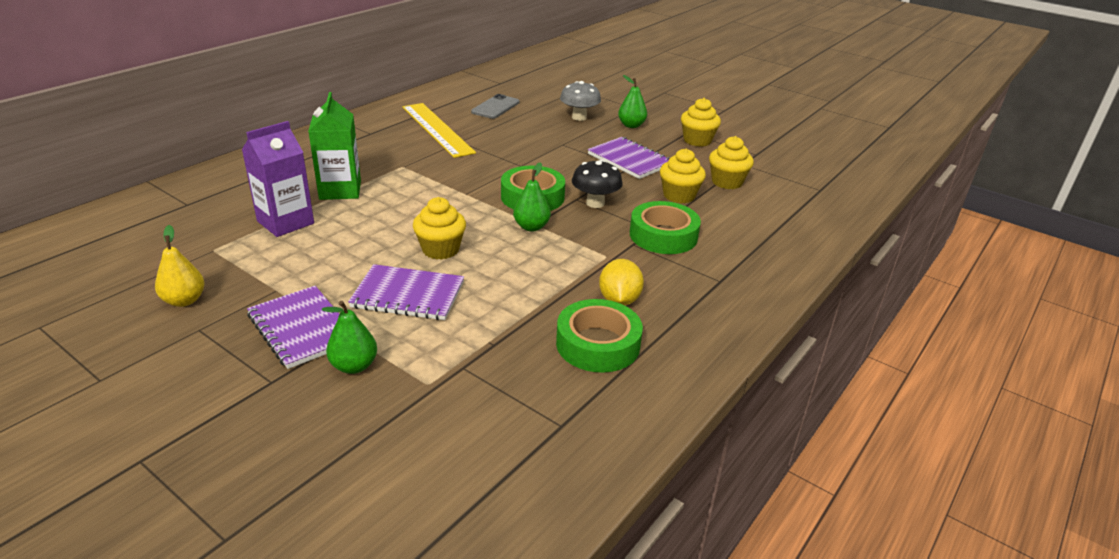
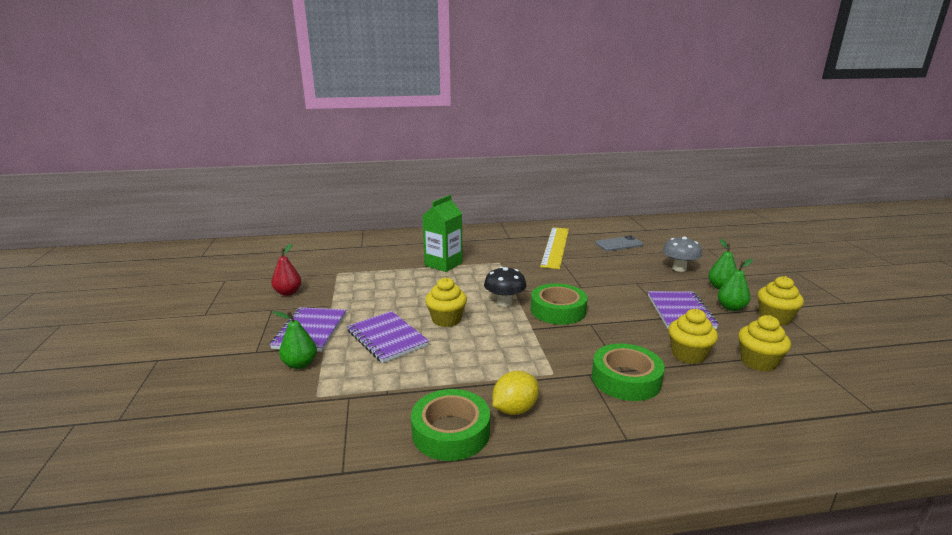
camera: 45 degrees right, 10 degrees down
yellow pear [155,225,205,307] -> red pear [272,244,302,296]
purple carton [242,121,314,237] -> none
green pear [513,162,551,231] -> green pear moved to [718,259,753,311]
black mushroom [572,160,623,208] -> black mushroom moved to [484,267,526,307]

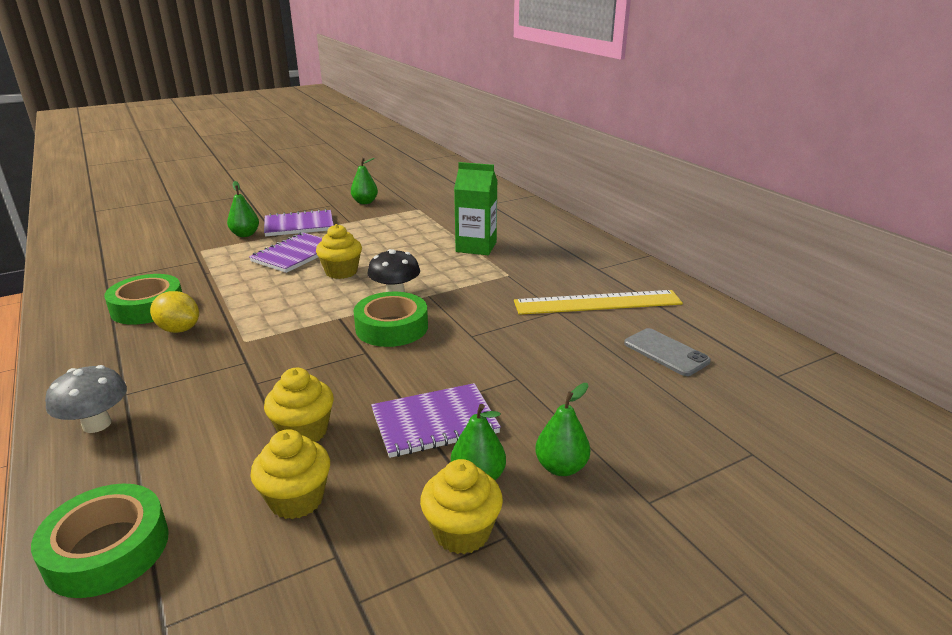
camera: 70 degrees right, 5 degrees up
red pear [272,244,302,296] -> green pear [351,158,378,204]
green tape [592,344,665,401] -> green tape moved to [31,484,169,598]
grey mushroom [663,237,702,272] -> grey mushroom moved to [45,365,127,433]

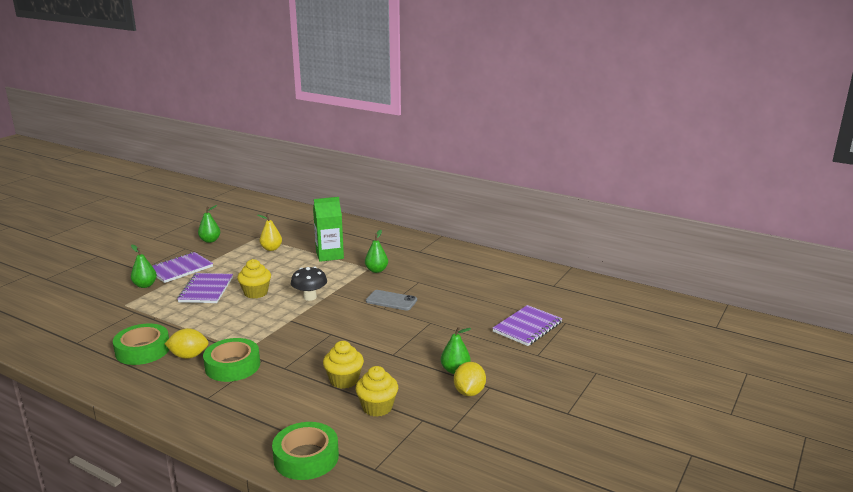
camera: 30 degrees left, 5 degrees down
grey mushroom [45,365,127,433] -> none
green tape [353,292,428,347] -> green tape moved to [203,338,260,382]
purple notebook [371,383,501,458] -> purple notebook moved to [492,305,562,346]
yellow cupcake [420,459,503,554] -> yellow lemon [454,362,486,396]
yellow ruler [514,290,683,315] -> none
green pear [535,383,590,476] -> green pear moved to [365,230,388,273]
grey phone [624,328,711,376] -> grey phone moved to [366,290,417,311]
none -> yellow pear [257,214,282,251]

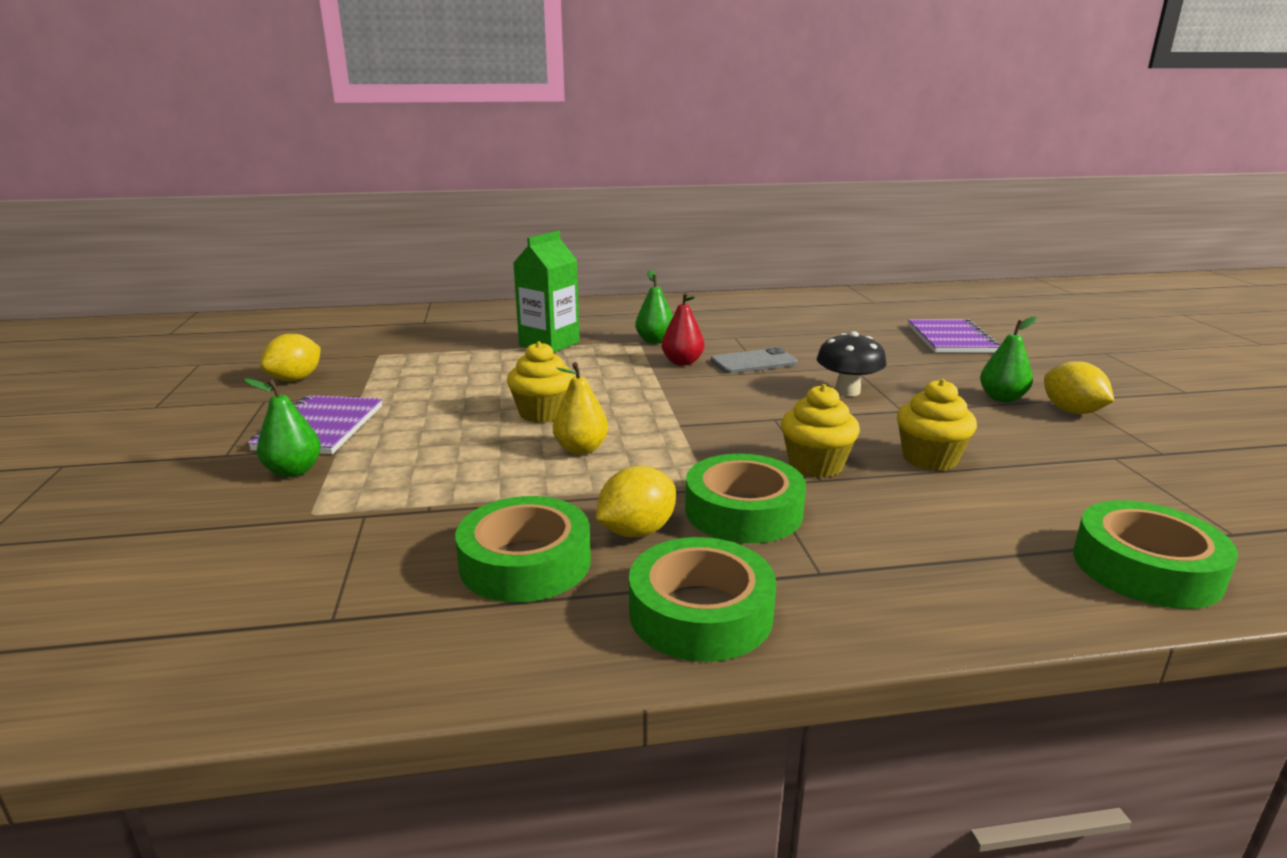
camera: 40 degrees left, 0 degrees up
purple notebook [177,273,233,303] -> none
green pear [198,205,220,243] -> yellow lemon [260,334,321,381]
yellow pear [257,214,282,251] -> yellow pear moved to [553,362,608,455]
black mushroom [291,267,327,301] -> black mushroom moved to [816,331,887,396]
yellow cupcake [355,366,398,417] -> yellow cupcake moved to [781,384,860,478]
none -> green tape [629,537,776,662]
none -> red pear [662,292,704,365]

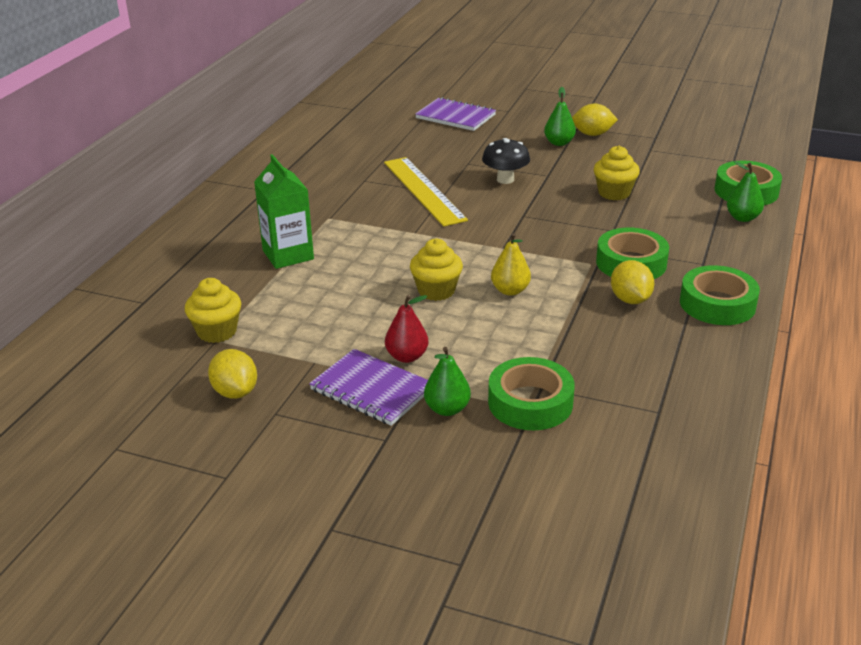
camera: 60 degrees left, 10 degrees up
green tape [455,496,591,603] -> green tape moved to [488,357,575,430]
green pear [635,270,673,344] -> green pear moved to [727,161,764,222]
red pear [662,292,704,365] -> red pear moved to [385,295,428,363]
grey phone [711,347,798,374] -> yellow ruler [384,157,468,227]
yellow cupcake [781,384,860,478] -> yellow cupcake moved to [185,278,241,343]

